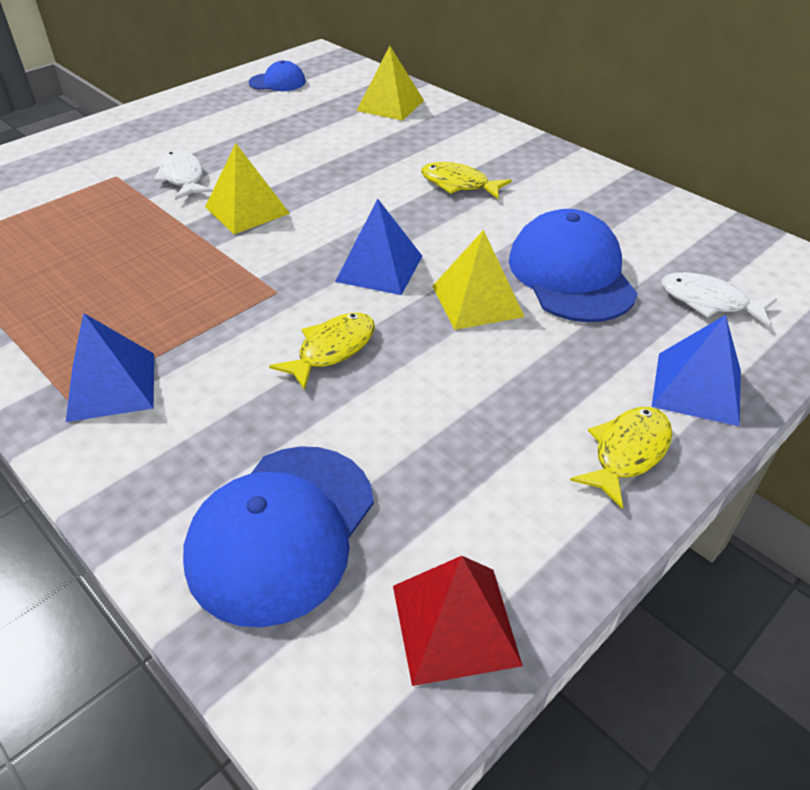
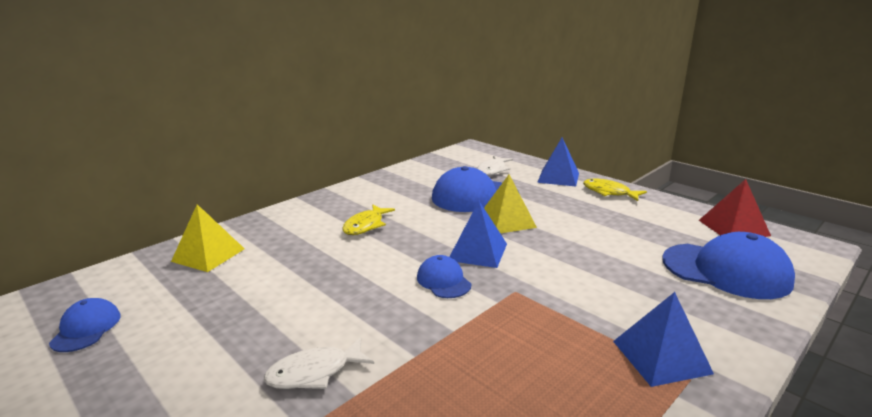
camera: 90 degrees left, 20 degrees down
yellow pyramid [205,143,290,234] -> none
yellow fish [269,313,375,391] -> none
none -> blue cap [417,255,471,298]

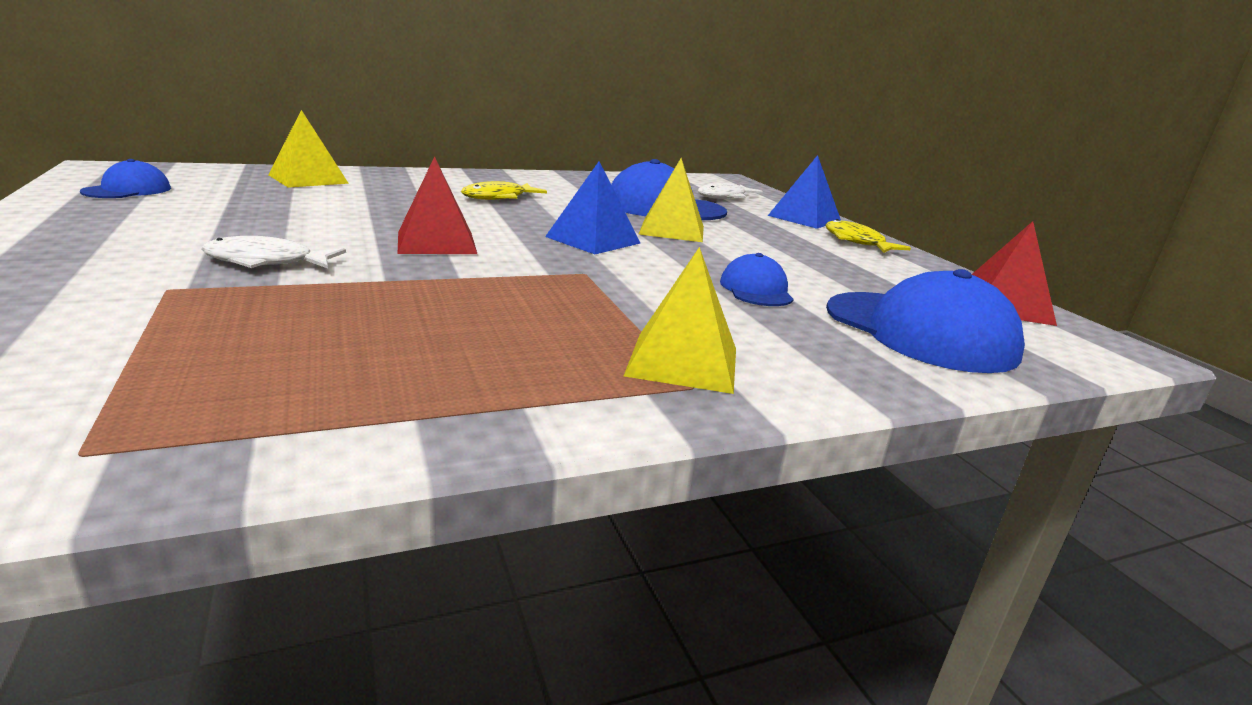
camera: 20 degrees right, 0 degrees up
blue cap [417,255,471,298] -> blue cap moved to [720,253,794,306]
blue pyramid [613,292,714,387] -> yellow pyramid [624,247,736,394]
none -> red pyramid [398,156,477,254]

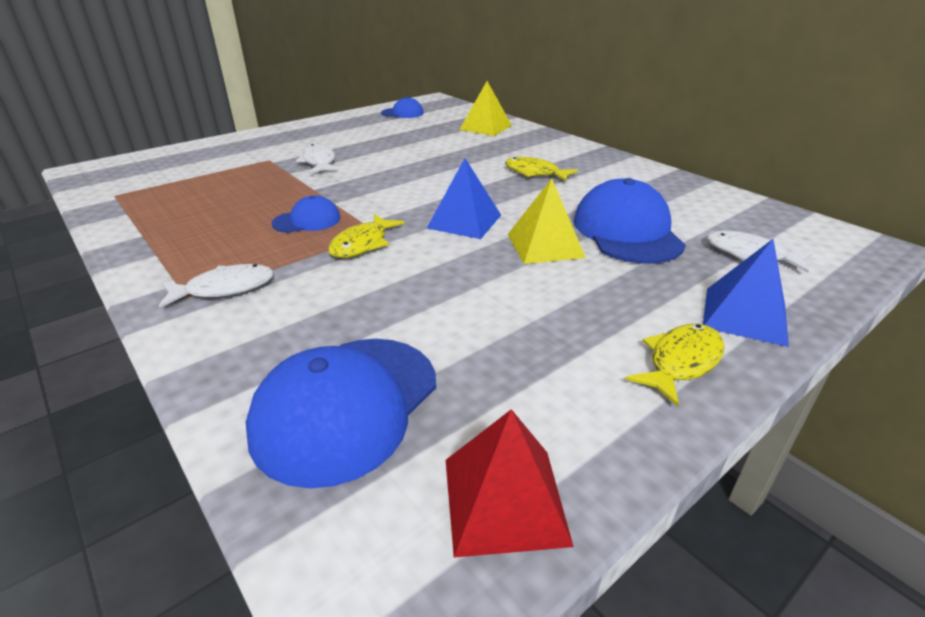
camera: 75 degrees right, 10 degrees up
red pyramid [398,156,477,254] -> none
yellow pyramid [624,247,736,394] -> white fish [159,264,274,308]
blue cap [720,253,794,306] -> blue cap moved to [272,196,341,233]
none -> yellow fish [328,214,404,258]

